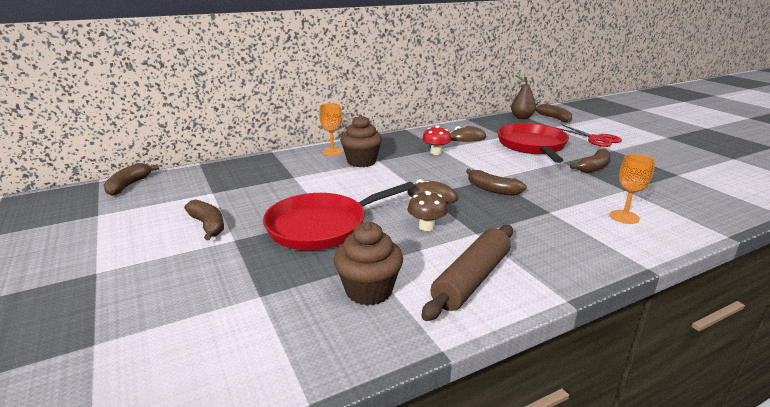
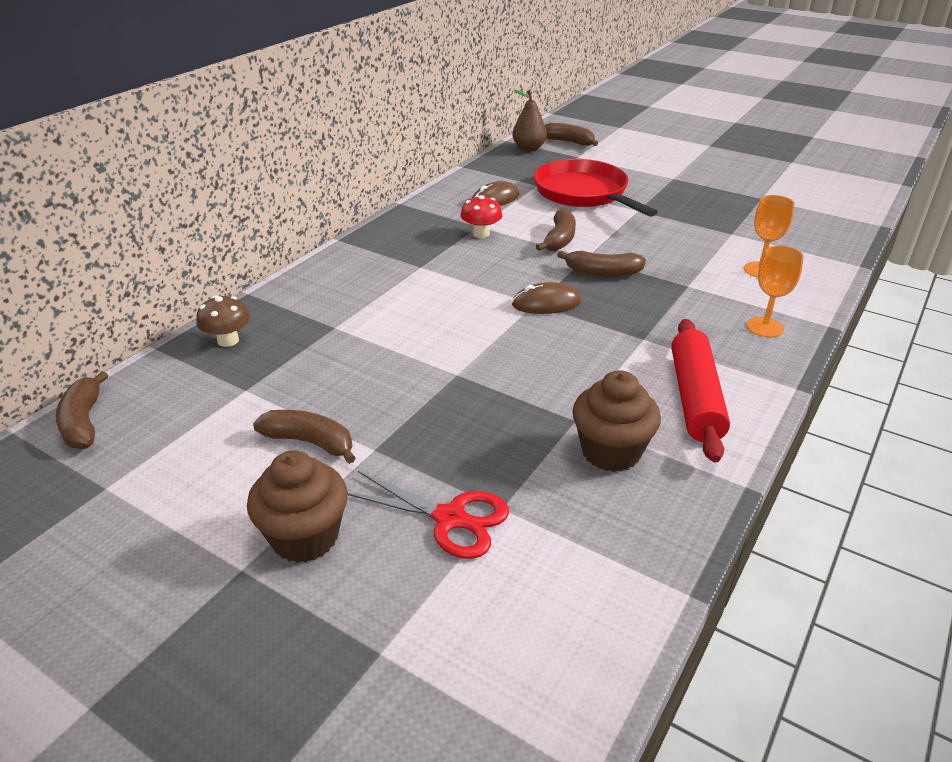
camera: 30 degrees left, 10 degrees up
red pan [263,182,415,250] -> none
orange goblet [319,103,343,156] -> orange goblet moved to [746,246,804,338]
brown cupcake [340,115,382,167] -> brown cupcake moved to [247,450,348,563]
brown mushroom [408,191,448,231] -> brown mushroom moved to [196,295,250,347]
brown rolling pin [421,225,513,321] -> red rolling pin [671,319,730,462]
red scissors [555,124,622,147] -> red scissors moved to [348,471,509,559]
brown banana [570,148,611,173] -> brown banana moved to [536,209,576,251]

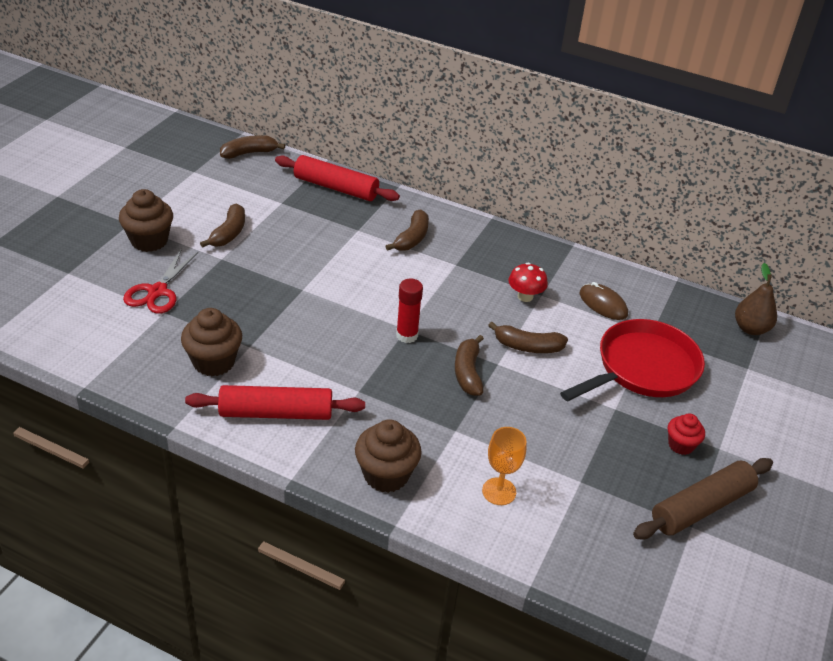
camera: 80 degrees right, 5 degrees up
brown mushroom [196,295,250,347] -> red rolling pin [275,155,400,201]
brown mouse [512,282,581,314] -> red glue stick [396,279,423,343]
brown banana [545,123,598,146] -> brown banana moved to [386,210,429,251]
orange goblet [746,246,804,338] -> brown cupcake [355,420,422,493]
none -> brown rolling pin [633,458,773,540]
none -> red cupcake [668,414,705,455]

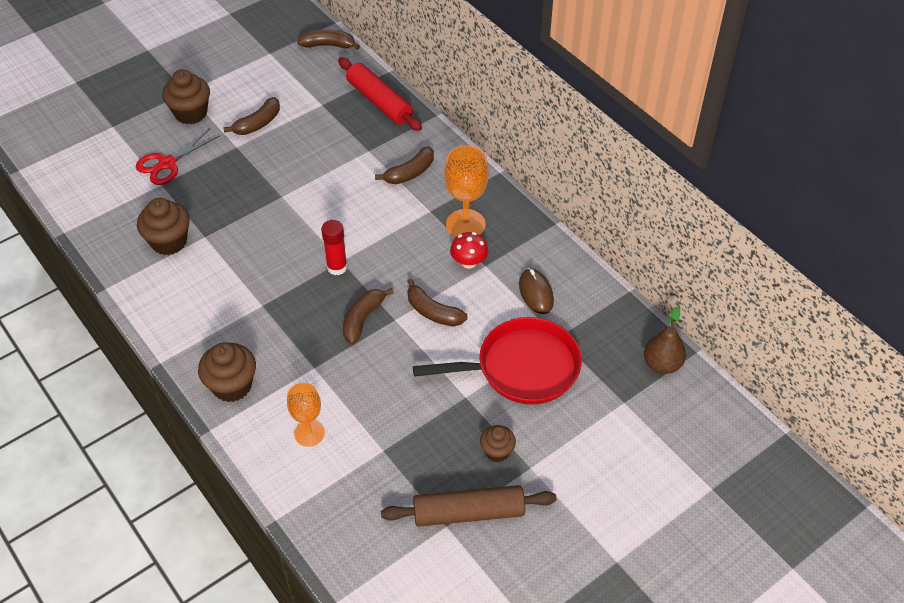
camera: 30 degrees right, 10 degrees up
red rolling pin [185,385,365,420] -> none
red cupcake [668,414,705,455] -> brown cupcake [480,425,516,462]
none -> orange goblet [444,145,489,237]

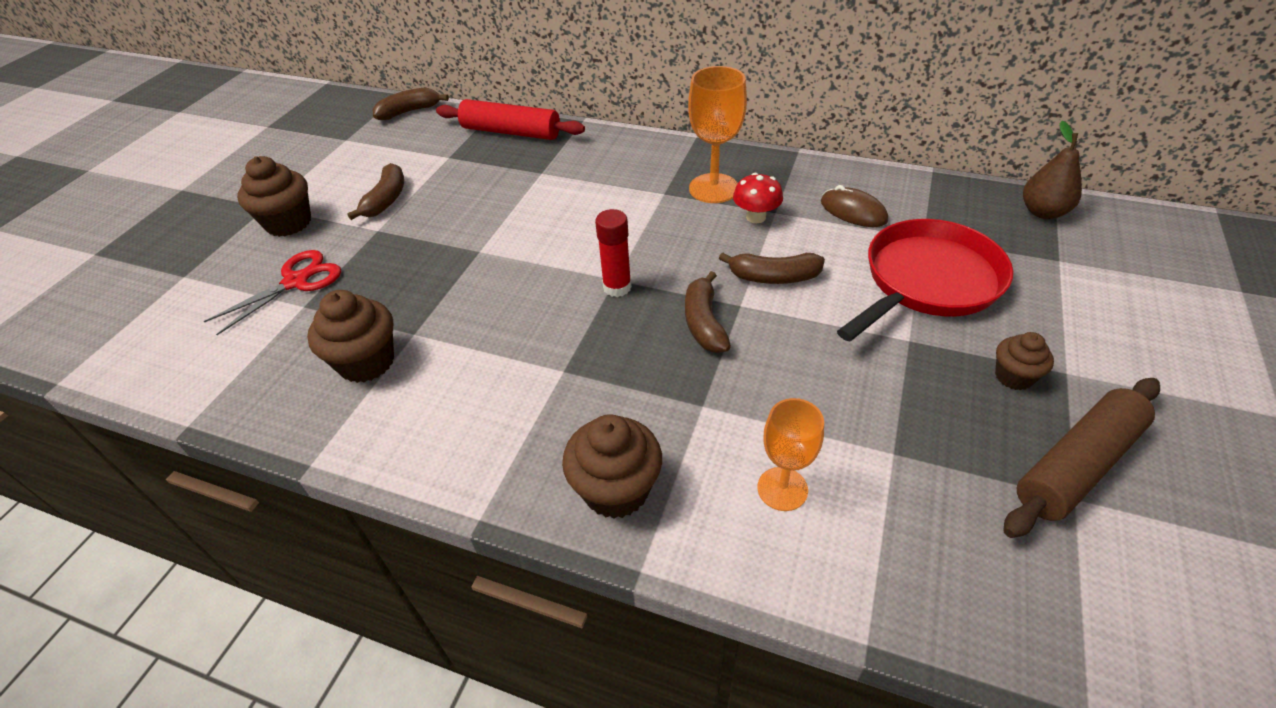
camera: 30 degrees left, 5 degrees down
red scissors [136,129,220,185] -> red scissors turned 150 degrees counterclockwise [203,250,341,335]
brown banana [375,146,434,184] -> none

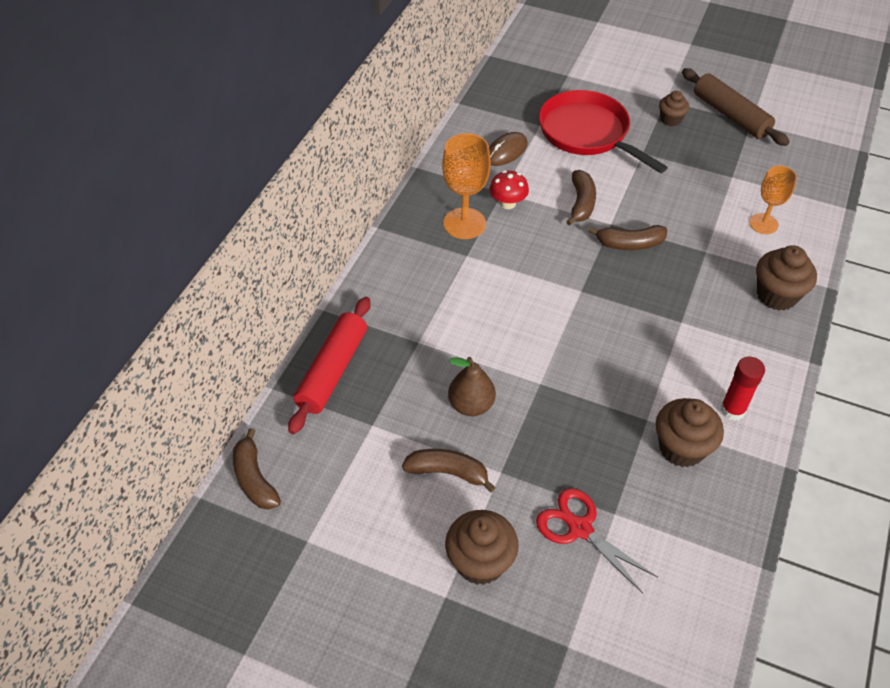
camera: 90 degrees left, 5 degrees up
red glue stick [595,209,632,297] -> red glue stick moved to [720,357,765,421]
brown pear [1023,121,1082,219] -> brown pear moved to [448,357,496,416]

